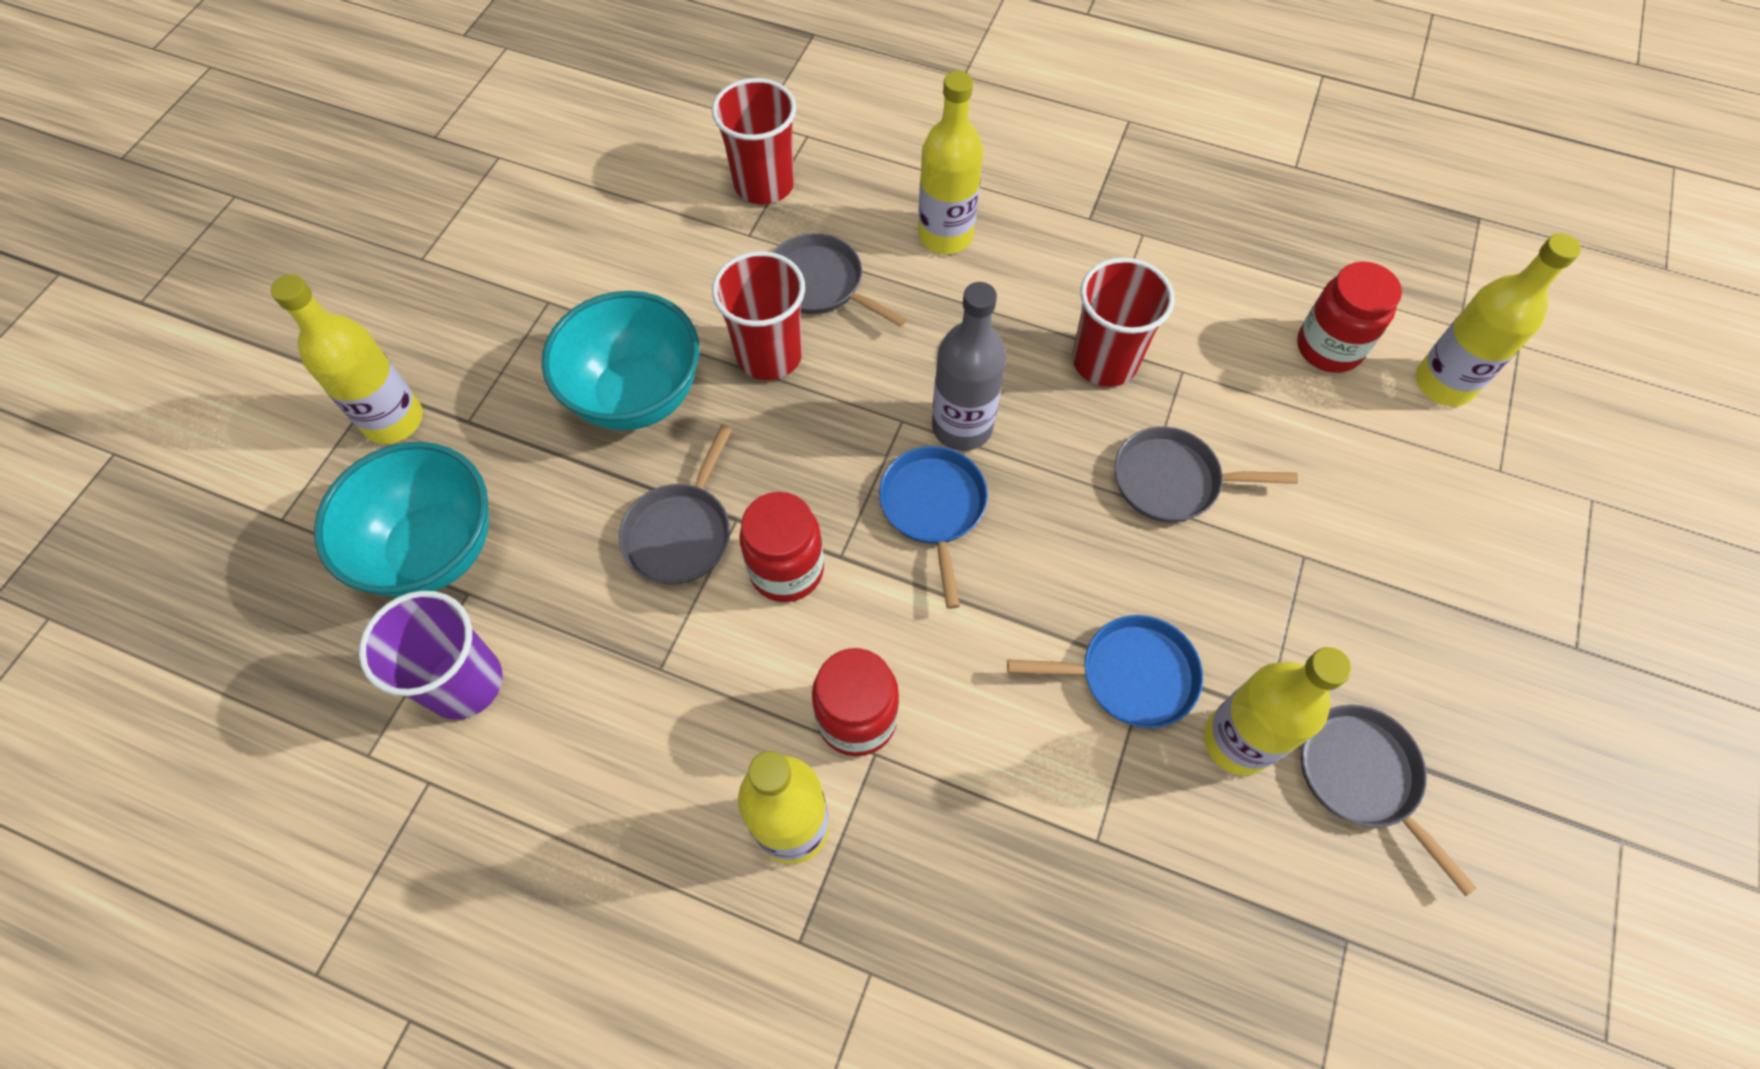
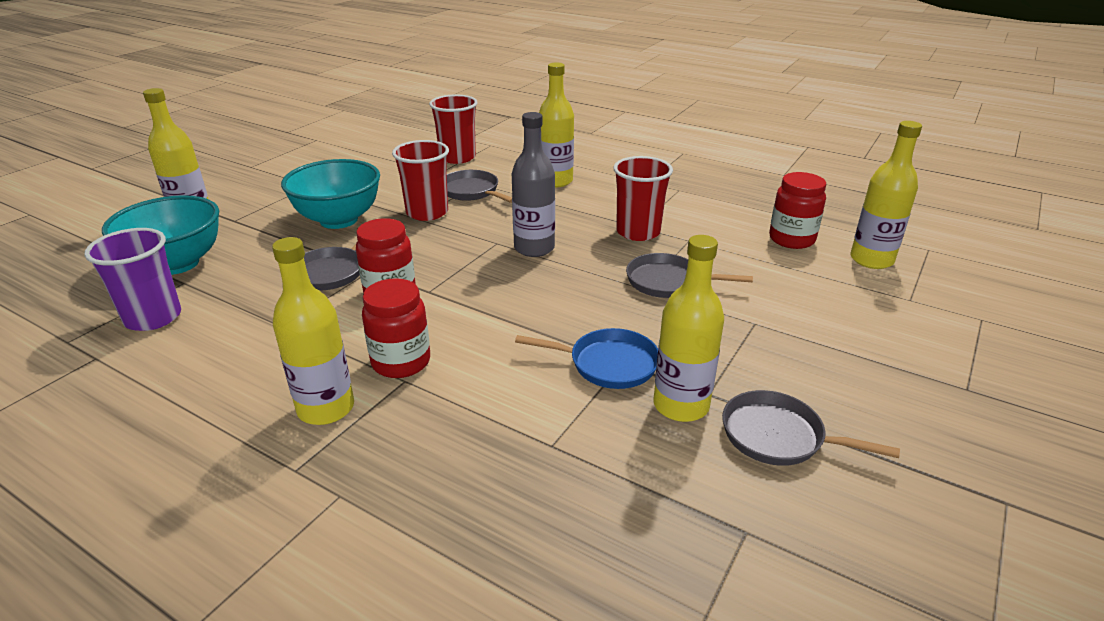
camera: 10 degrees right, 30 degrees down
blue pan [879,446,988,609] -> none
grey pan [1301,705,1477,896] -> grey pan turned 45 degrees counterclockwise [722,390,900,466]

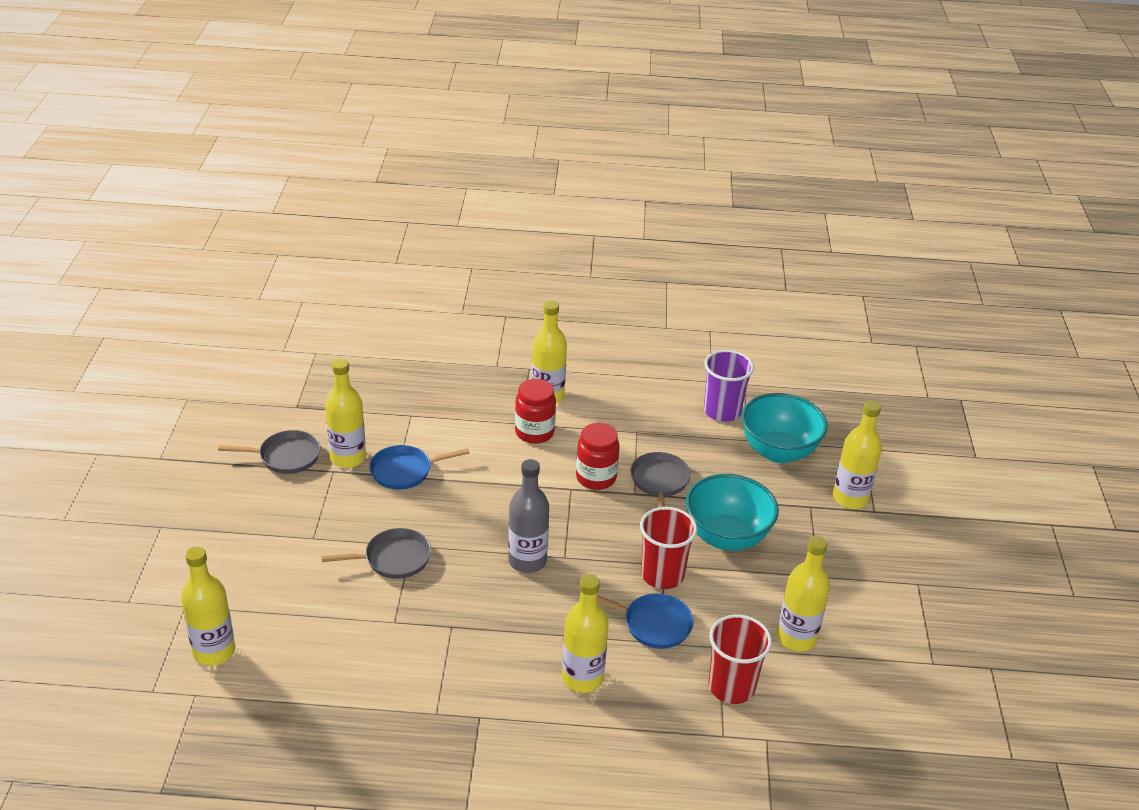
camera: 150 degrees right, 5 degrees up
grey pan [447,170,512,203] -> blue pan [597,593,694,649]
red cup [613,156,673,241] -> none
red jar [769,172,826,249] -> none
none -> yellow bottle [777,536,830,652]

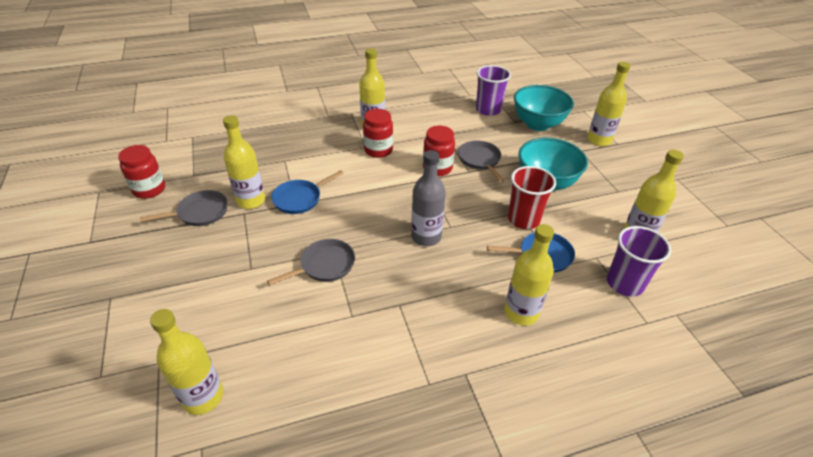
camera: 20 degrees left, 5 degrees up
red cup [708,614,772,704] -> purple cup [607,226,671,297]
none -> red jar [118,145,165,199]

